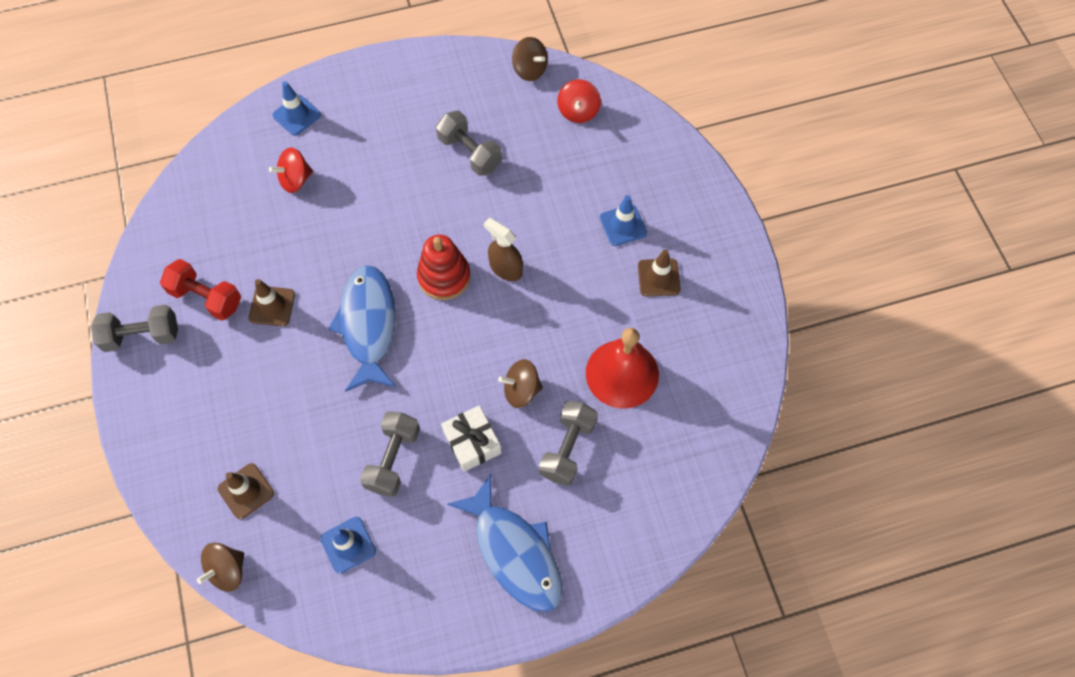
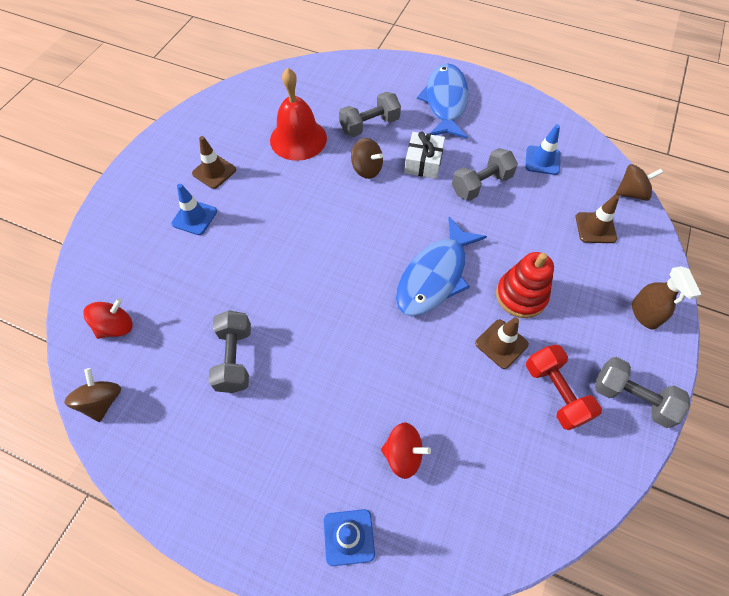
camera: 140 degrees left, 5 degrees down
red stacking toy [417,235,470,300] -> red stacking toy moved to [496,252,554,318]
brown spray bottle [484,218,523,281] -> brown spray bottle moved to [632,266,702,329]

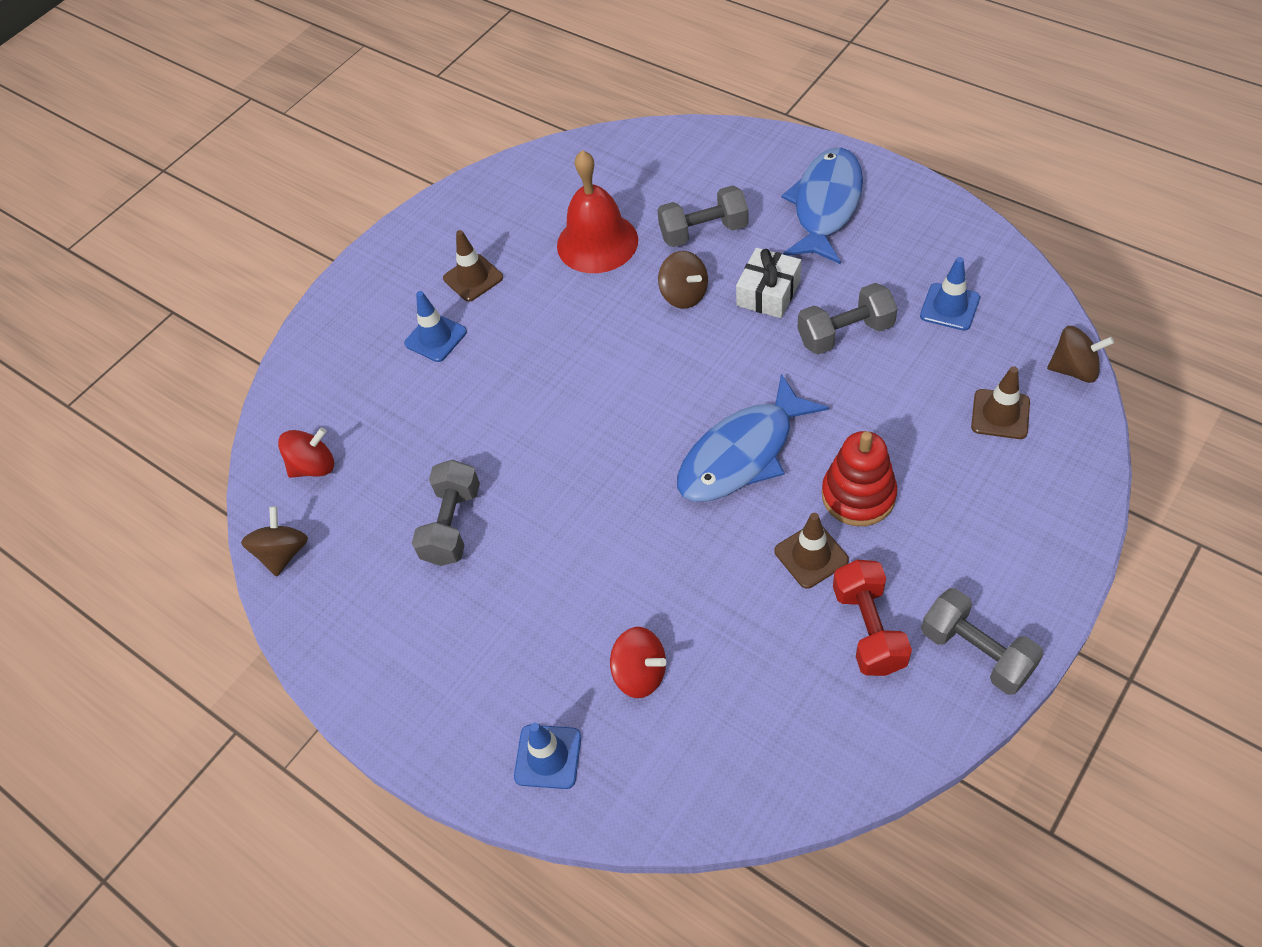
camera: 20 degrees right, 5 degrees down
brown spray bottle [632,266,702,329] -> none

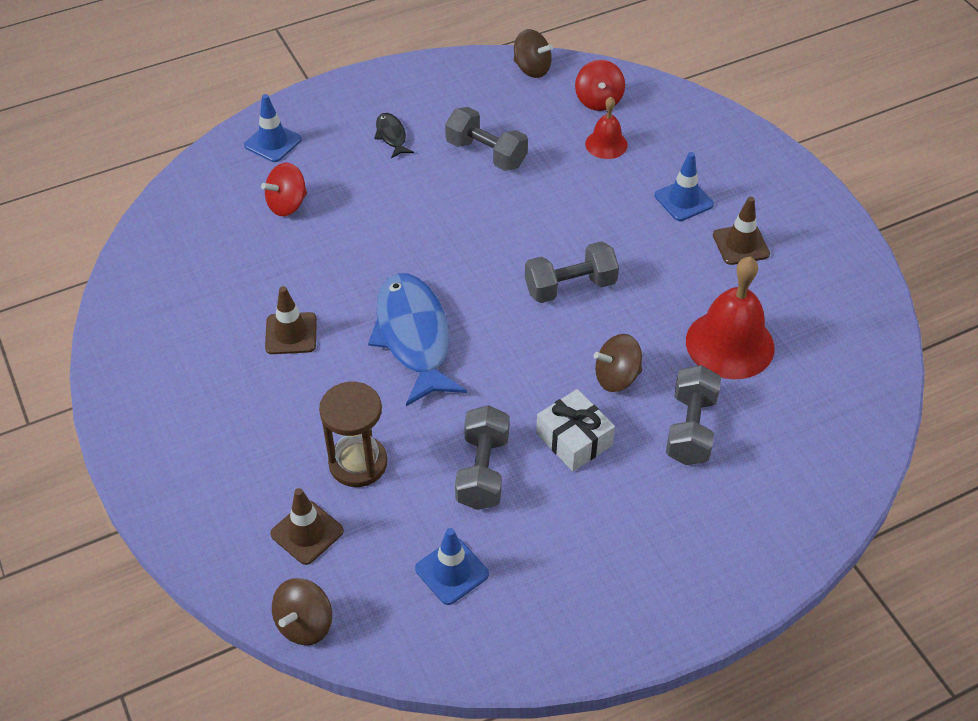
camera: 110 degrees right, 5 degrees down
blue fish [781,147,863,264] -> none
red stacking toy [822,431,898,526] -> none
red dumbbell [833,560,912,676] -> none
grey dumbbell [921,588,1044,695] -> grey dumbbell moved to [525,241,619,303]
none -> brown hourglass [319,382,388,487]
none -> black fish [374,113,414,158]
none -> red bell [585,97,628,159]

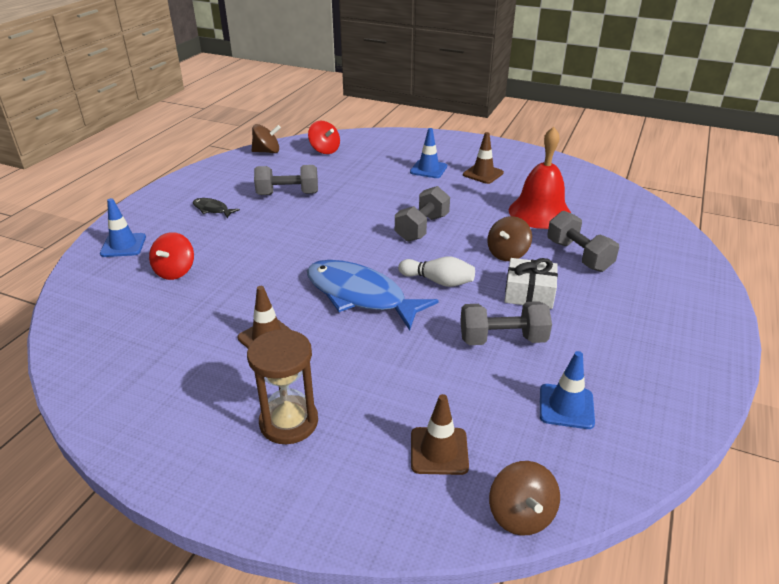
camera: 40 degrees left, 15 degrees down
brown hourglass [319,382,388,487] -> brown hourglass moved to [247,329,318,444]
grey dumbbell [455,405,510,510] -> grey dumbbell turned 60 degrees counterclockwise [460,301,552,345]
red bell [585,97,628,159] -> none
none -> white bowling pin [398,257,475,287]

